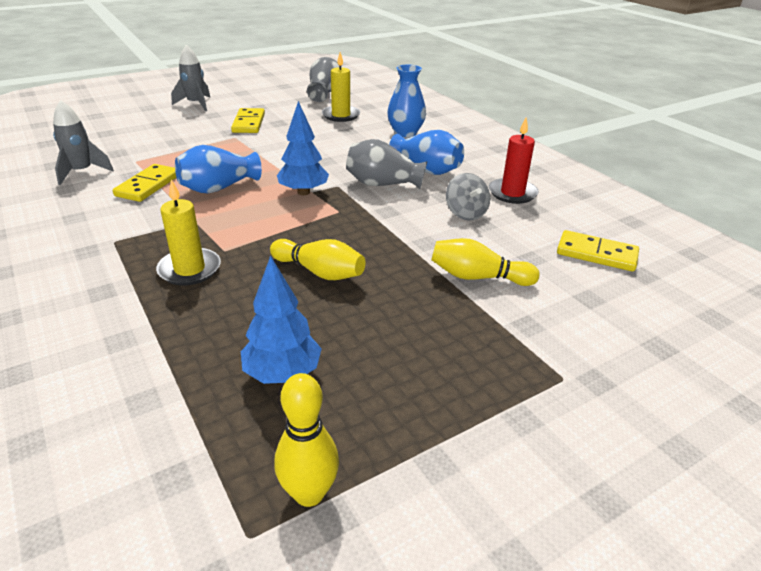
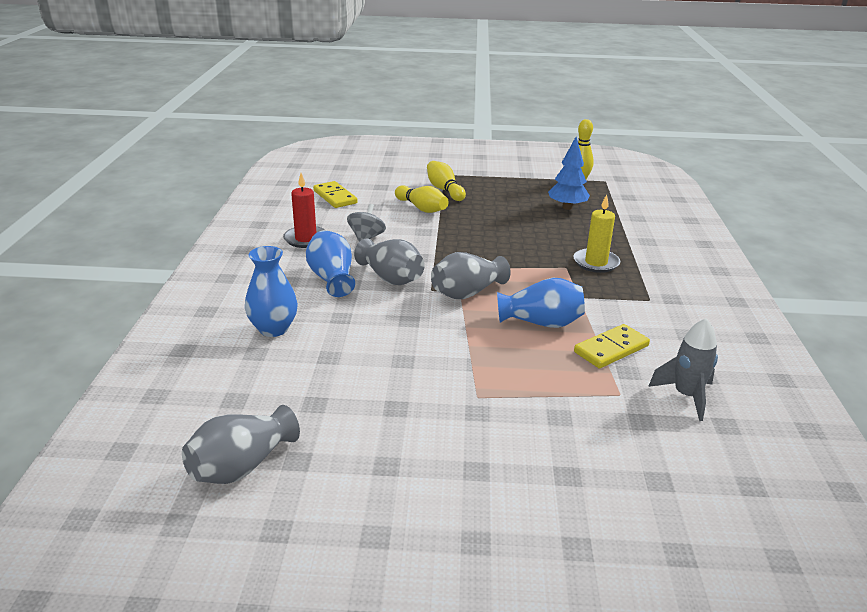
camera: 145 degrees left, 5 degrees down
grey rocket [171,45,211,111] -> none
yellow domino [231,108,265,133] -> none
yellow bowling pin [270,239,365,280] -> yellow bowling pin moved to [427,161,466,201]
blue tree [277,101,329,195] -> grey vase [431,252,511,299]
yellow candle [322,52,360,122] -> none

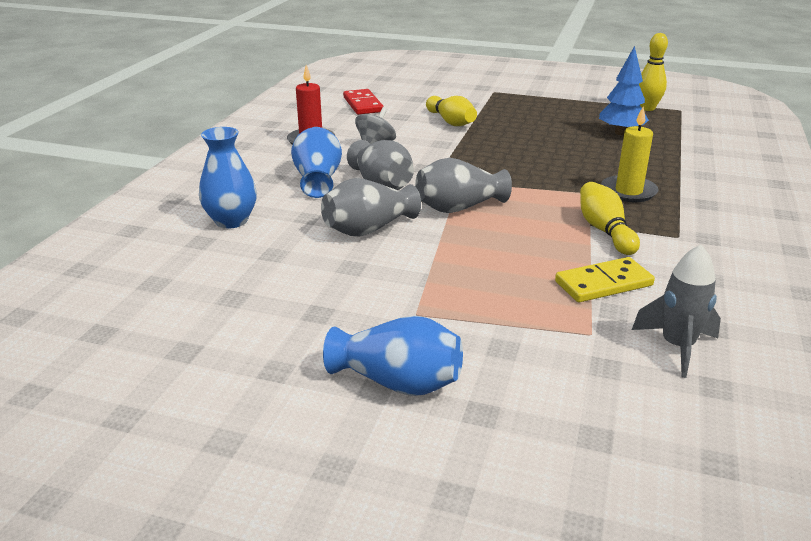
camera: 15 degrees right, 0 degrees up
grey vase [182,405,300,484] -> grey vase moved to [321,178,421,236]
yellow domino [313,181,358,208] -> red domino [343,89,384,115]
yellow bowling pin [427,161,466,201] -> yellow bowling pin moved to [580,182,640,255]
blue vase [497,278,585,328] -> blue vase moved to [323,316,463,396]

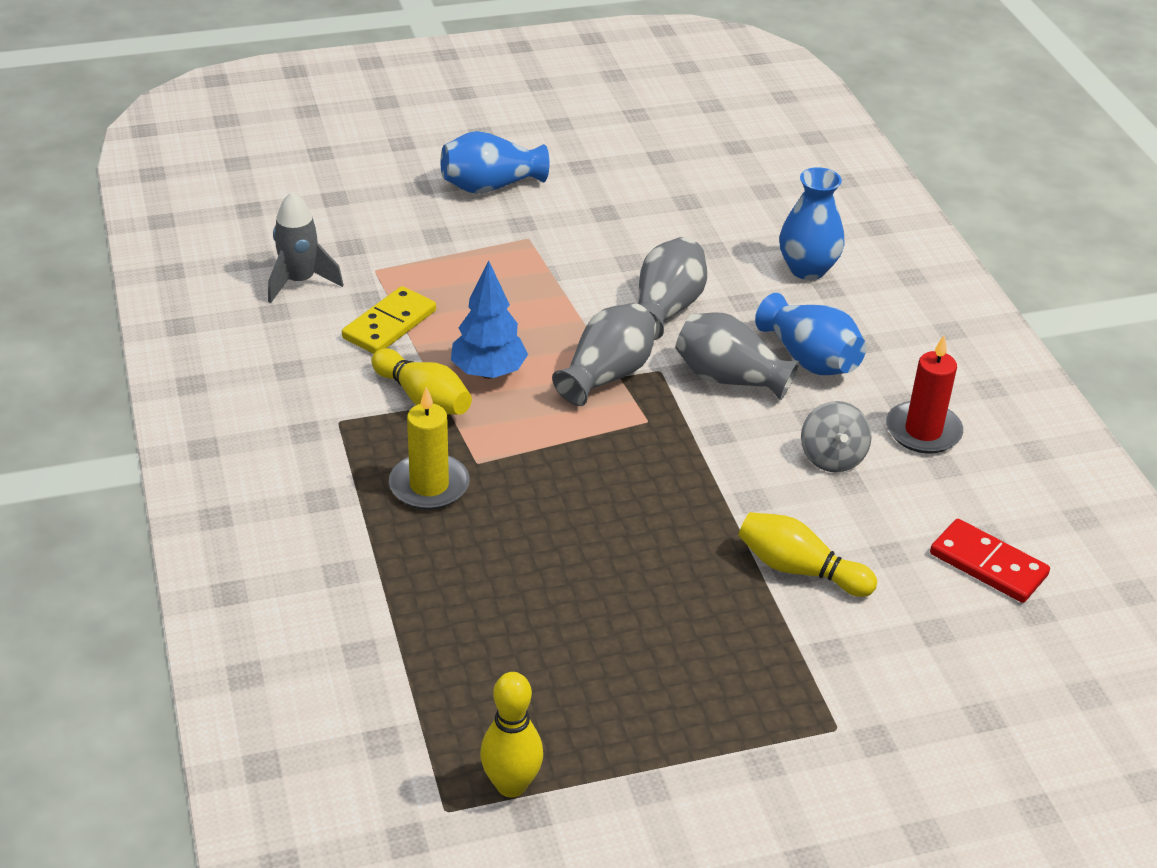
camera: 145 degrees right, 10 degrees up
blue tree [599,46,649,135] -> blue tree moved to [451,260,528,379]

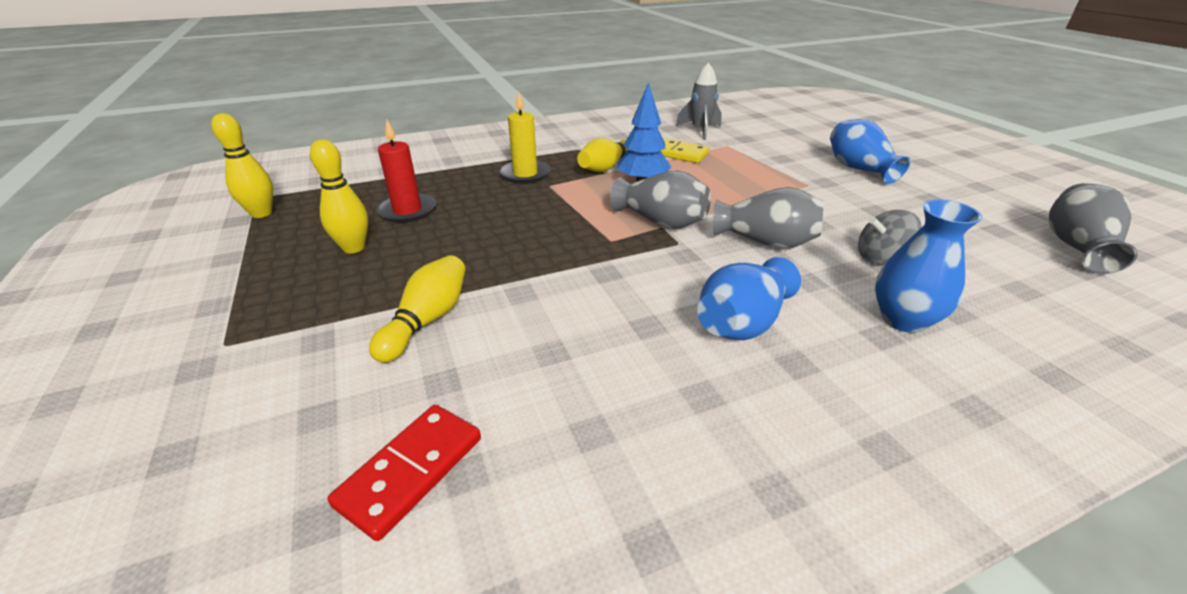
camera: 85 degrees right, 5 degrees down
grey vase [675,313,799,401] -> grey vase moved to [1049,183,1138,274]
grey spinning top [801,401,872,473] -> grey spinning top moved to [858,210,922,264]
red candle [886,335,963,454] -> red candle moved to [376,119,436,223]
none -> yellow bowling pin [310,139,368,254]

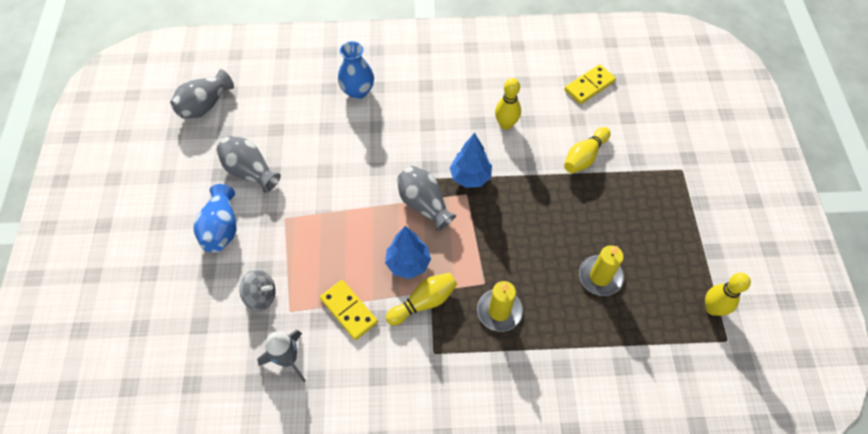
camera: 160 degrees left, 25 degrees up
yellow bowling pin [310,139,368,254] -> yellow bowling pin moved to [495,78,521,130]
red domino [327,405,481,541] -> yellow domino [564,64,616,104]
red candle [376,119,436,223] -> yellow candle [579,245,624,296]
blue vase [697,257,801,340] -> none
grey vase [713,187,823,249] -> grey vase moved to [216,136,281,193]
grey spinning top [858,210,922,264] -> grey spinning top moved to [239,269,276,311]
none -> blue tree [450,133,492,188]

